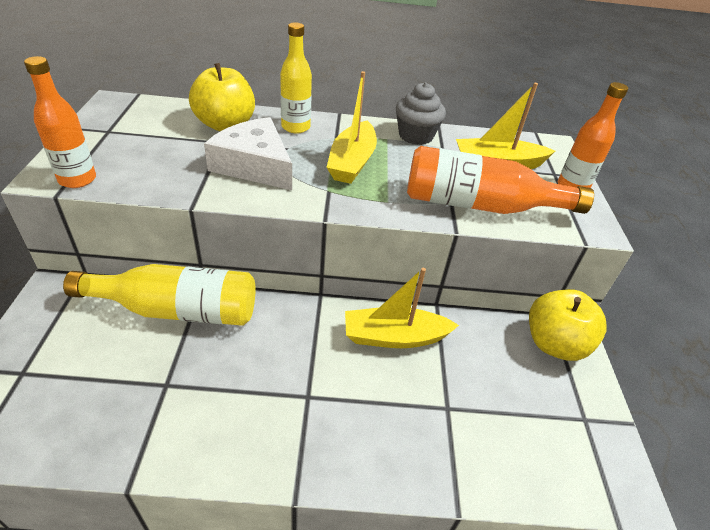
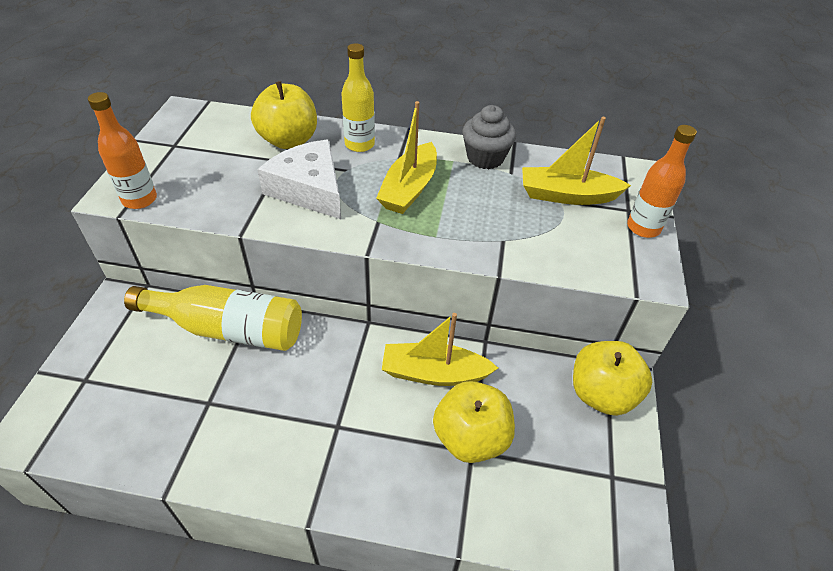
camera: 10 degrees right, 5 degrees up
orange bottle [407,146,594,214] -> none
none -> yellow apple [433,381,515,463]

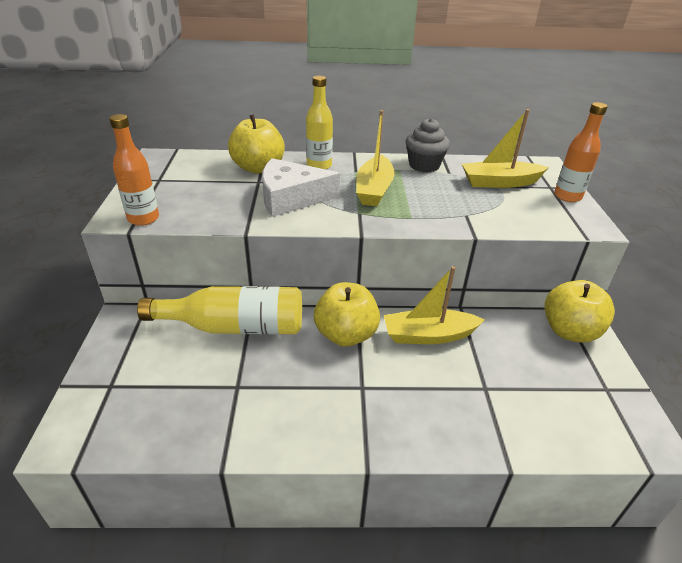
camera: 10 degrees left, 10 degrees down
white cheese [257,139,341,219] -> white cheese turned 45 degrees counterclockwise [262,158,340,217]
yellow apple [433,381,515,463] -> yellow apple moved to [314,282,380,347]

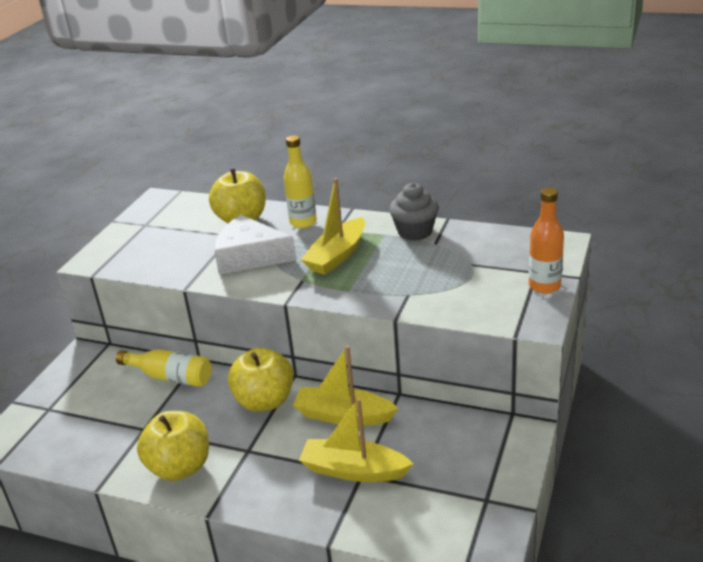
camera: 25 degrees right, 5 degrees down
orange bottle [109,114,159,226] -> none
yellow bottle [137,286,302,335] -> yellow bottle [116,349,212,387], size x0.66
yellow boat [462,109,549,188] -> yellow boat moved to [299,398,413,482]
yellow apple [544,280,615,343] -> yellow apple moved to [137,411,209,481]

